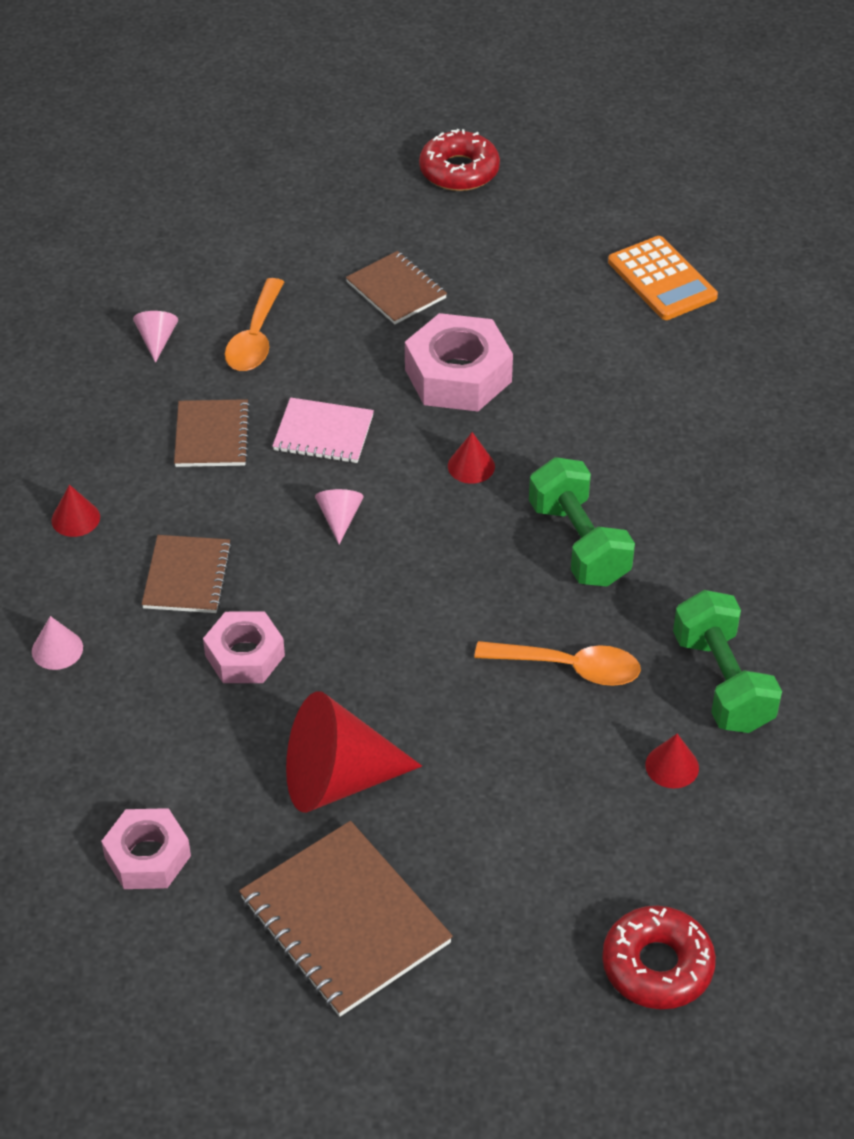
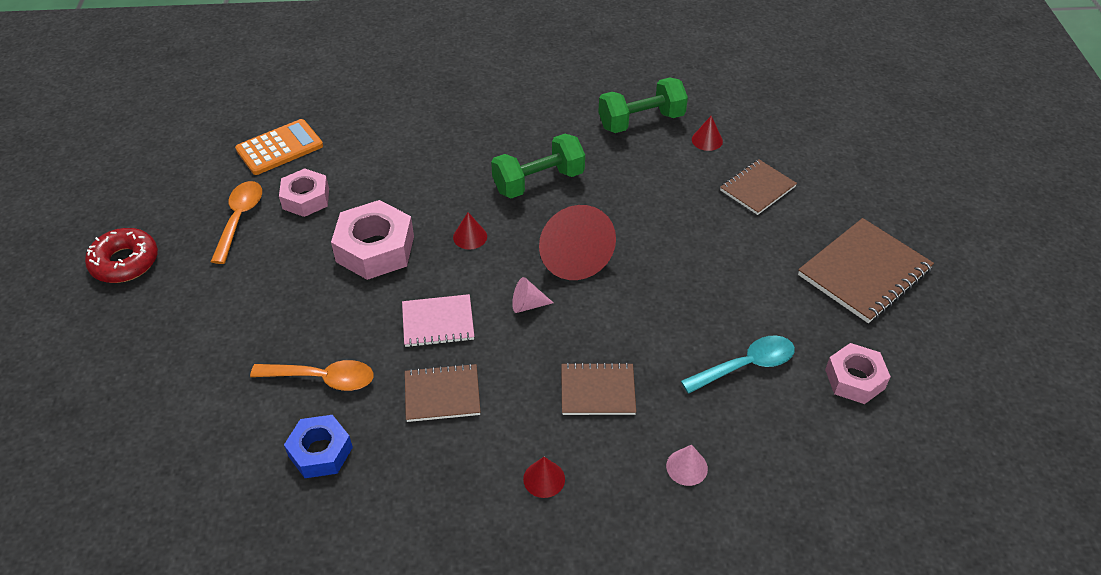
camera: 95 degrees left, 0 degrees up
pink cone [133,311,178,363] -> blue nut [284,415,353,478]
pink nut [203,612,285,683] -> pink nut moved to [279,168,329,217]
pink notebook [273,397,374,463] -> pink notebook turned 75 degrees clockwise [402,294,474,347]
red cone [286,691,422,813] -> red cone moved to [539,205,616,280]
brown notebook [346,251,447,324] -> brown notebook moved to [720,159,797,215]
orange spoon [474,641,641,686] -> orange spoon moved to [211,181,262,264]
red donut [602,906,716,1009] -> none
none -> turquoise spoon [681,335,795,394]

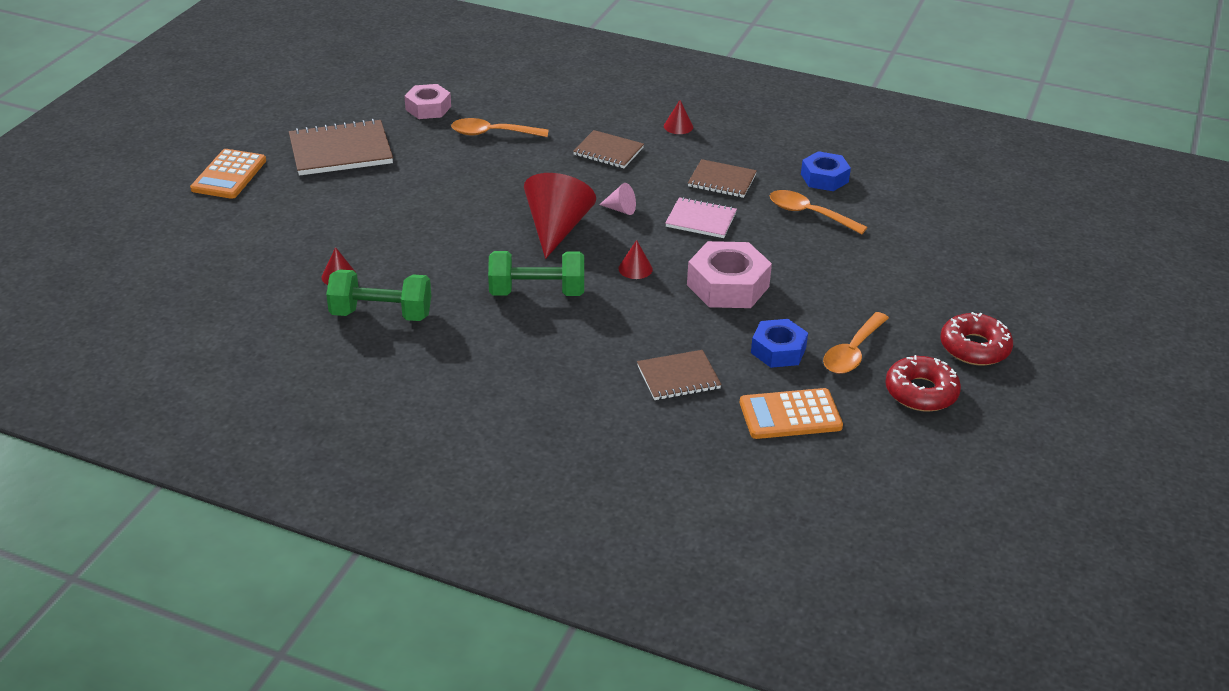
camera: 155 degrees left, 10 degrees down
pink nut [279,168,329,217] -> blue nut [751,319,808,368]
pink cone [666,445,708,486] -> none
turquoise spoon [681,335,795,394] -> orange spoon [451,118,549,137]
brown notebook [720,159,797,215] -> brown notebook moved to [637,350,722,400]
none -> orange calculator [190,149,266,199]
none -> red donut [885,355,961,412]

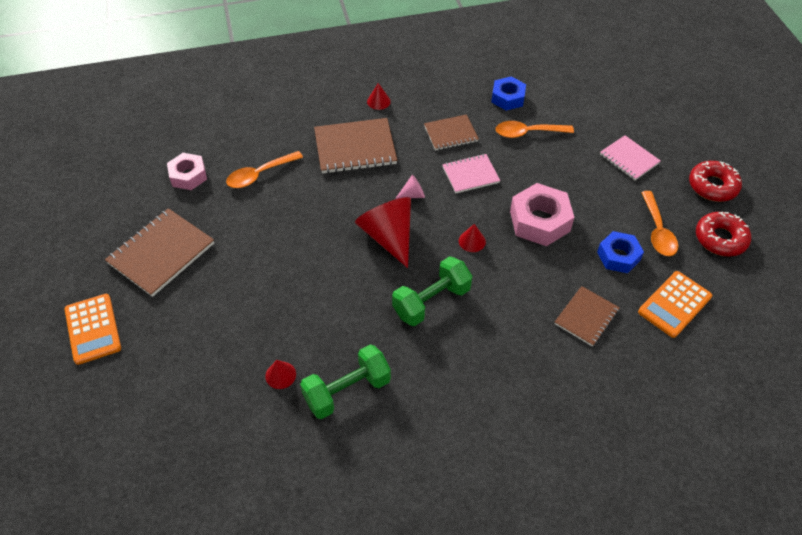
camera: 35 degrees left, 15 degrees up
brown notebook [573,130,644,168] -> brown notebook [314,118,397,174], size x1.63
none -> pink notebook [600,135,661,180]

